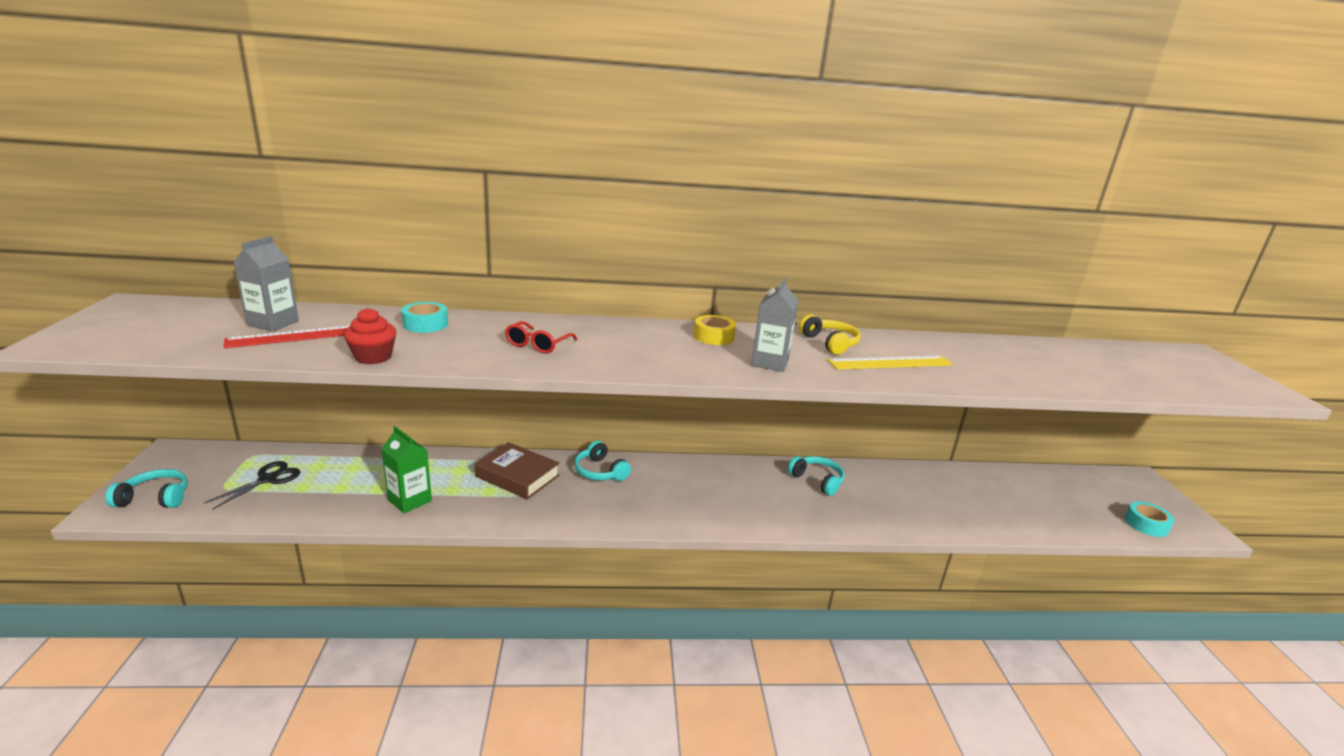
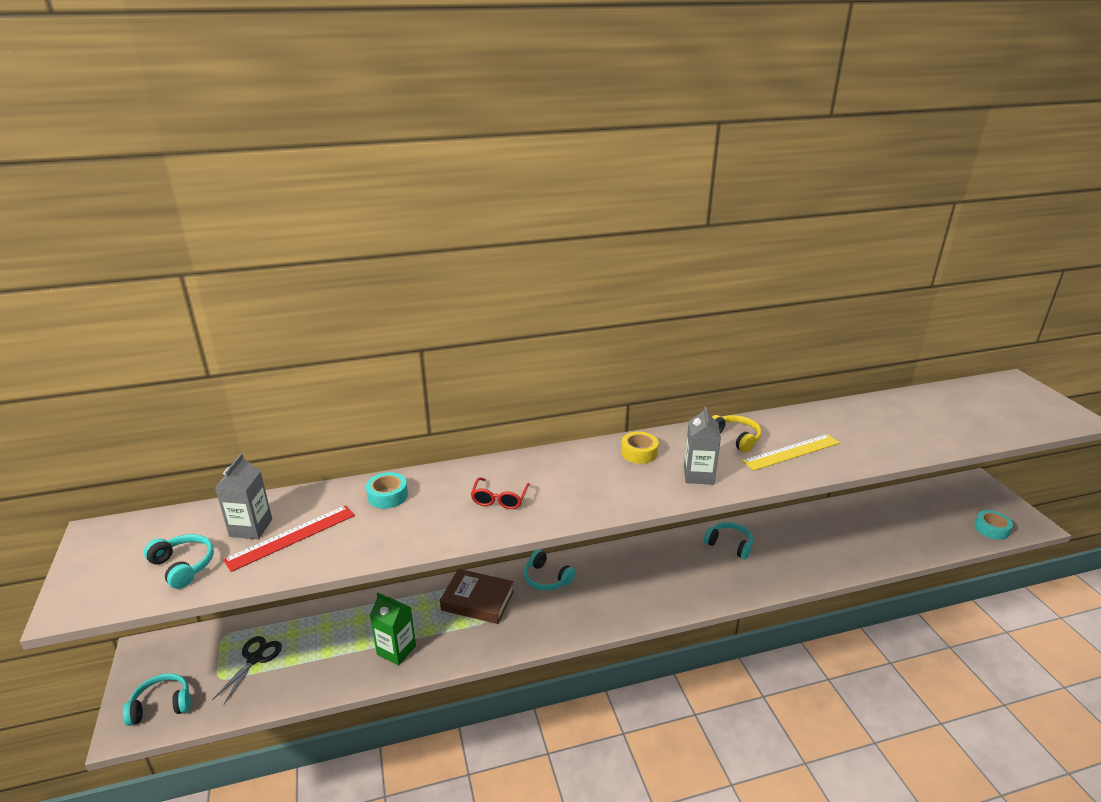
camera: 10 degrees left, 5 degrees up
red cupcake [344,308,396,364] -> none
none -> turquoise headphones [144,534,214,589]

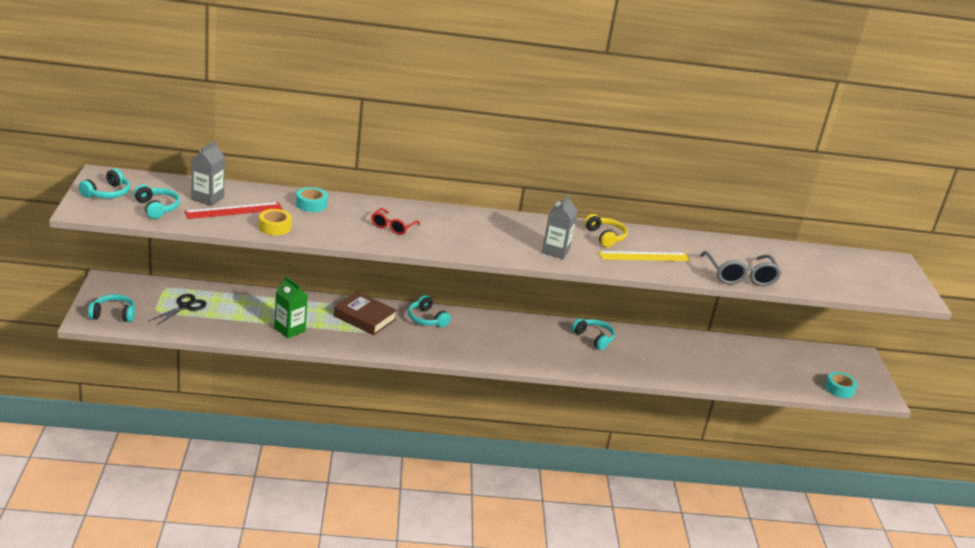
camera: 10 degrees right, 0 degrees up
yellow tape [621,432,658,464] -> yellow tape moved to [259,209,292,235]
none -> turquoise headphones [79,169,130,199]
none -> grey glasses [700,251,782,286]

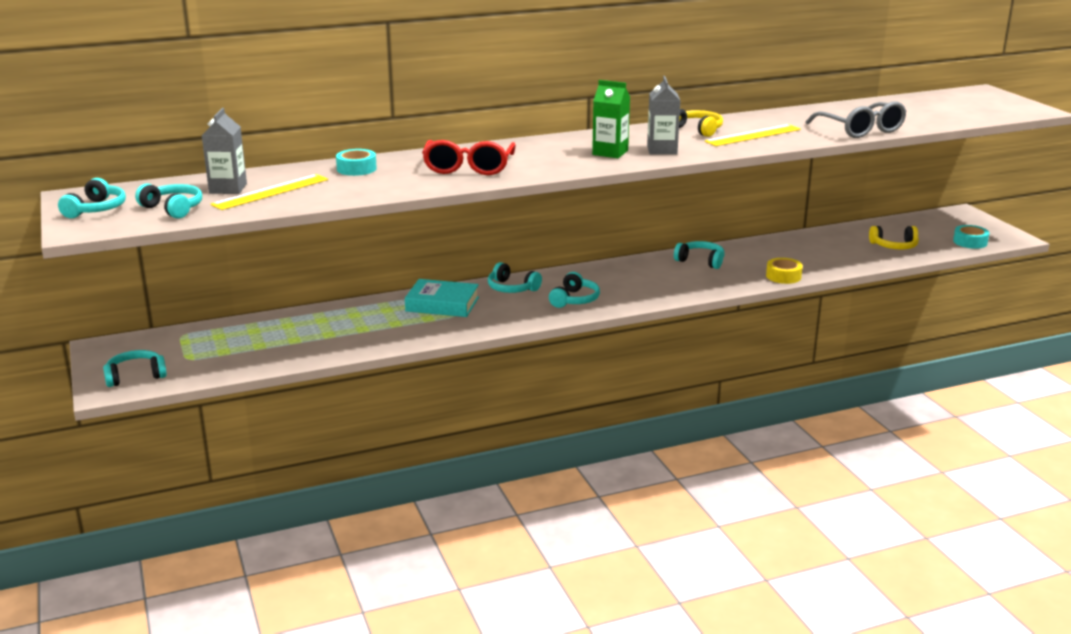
camera: 15 degrees left, 5 degrees down
black scissors [149,294,206,326] -> none
red ruler [184,202,283,219] -> yellow ruler [211,174,328,210]
yellow tape [259,209,292,235] -> yellow tape moved to [766,258,803,284]
green carton [274,276,308,338] -> green carton moved to [592,80,630,158]
brown book [333,291,397,335] -> turquoise book [405,279,479,317]
red glasses [371,208,420,235] -> red glasses [422,140,516,175], size x1.67
none -> turquoise headphones [549,272,600,308]
none -> yellow headphones [869,226,919,250]

